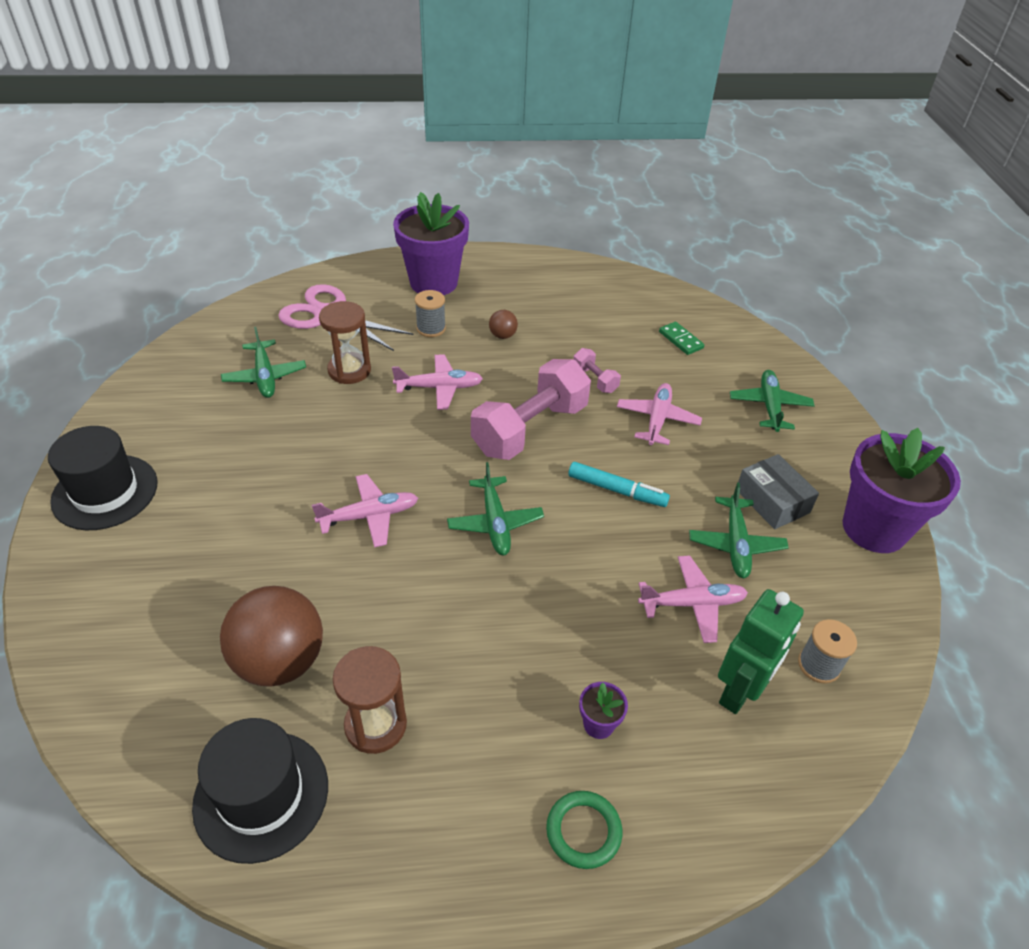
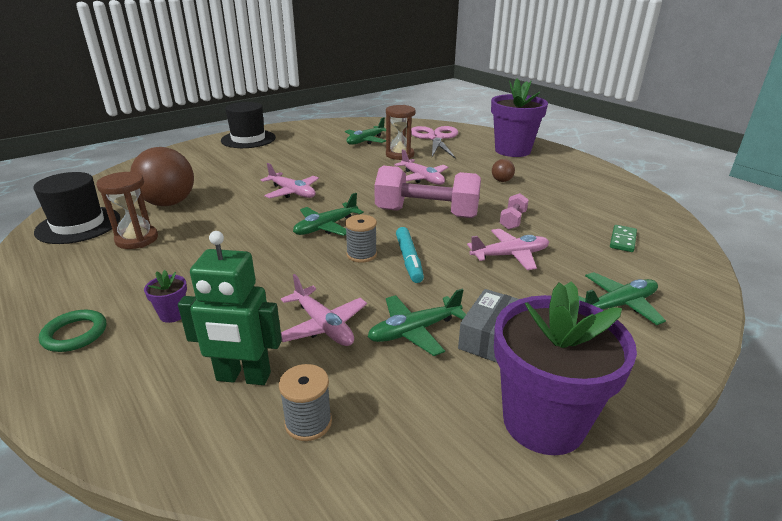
camera: 60 degrees right, 15 degrees down
grey spool [415,290,446,337] -> grey spool moved to [345,215,377,263]

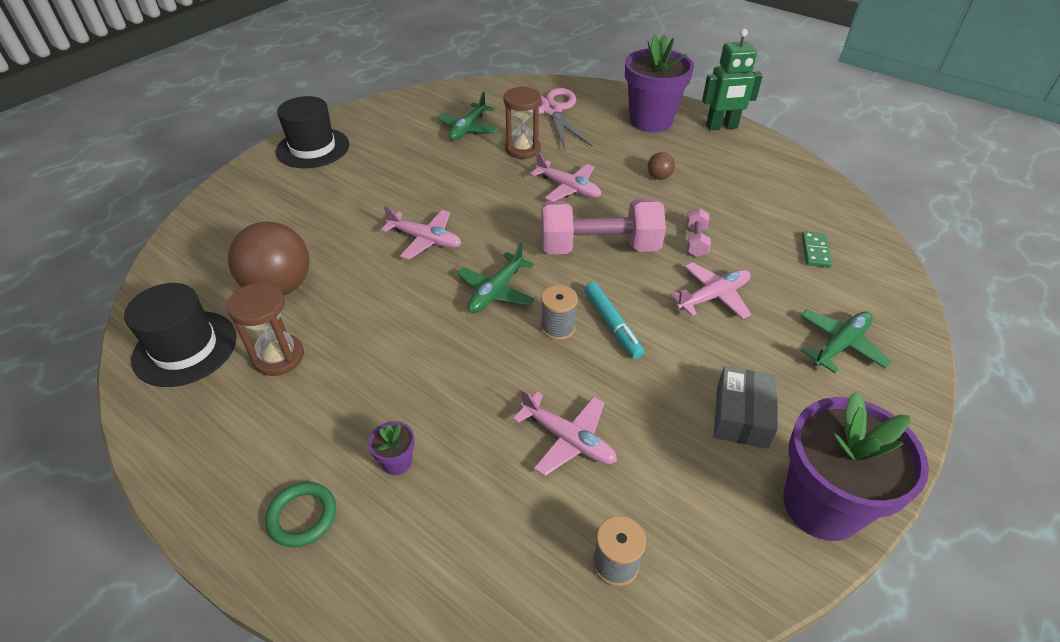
camera: 15 degrees left, 15 degrees up
green robot [178,231,282,385] -> green robot moved to [702,29,763,131]
green plane [368,289,466,356] -> none

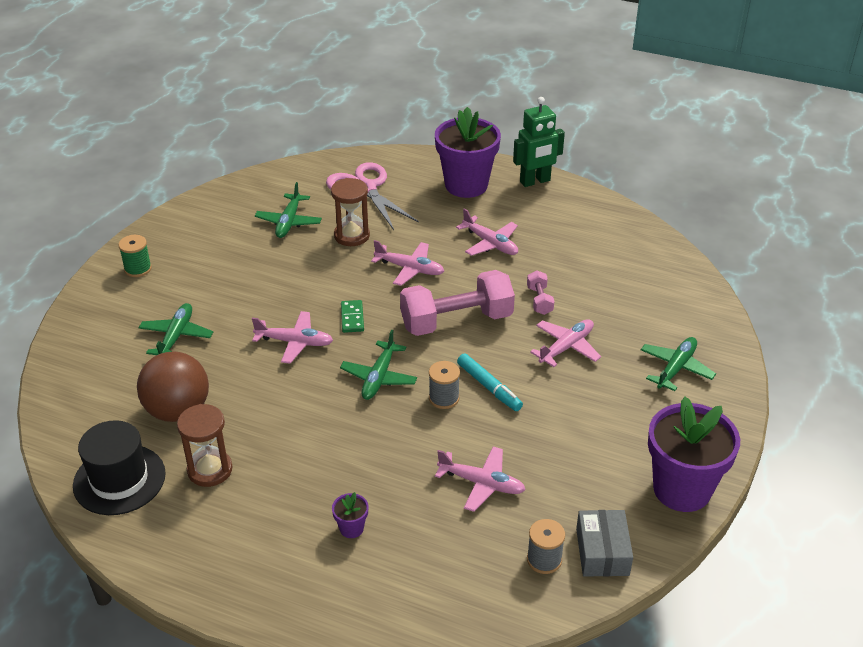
camera: 15 degrees left, 5 degrees down
green ring [265,482,336,547] -> none
black hat [276,96,349,168] -> green spool [118,235,152,277]
brown ball [648,152,675,180] -> pink plane [456,208,518,256]
grey box [714,366,778,449] -> grey box moved to [576,510,633,577]
green domino [801,231,832,268] -> green domino moved to [341,300,364,333]
none -> green plane [139,303,213,355]

